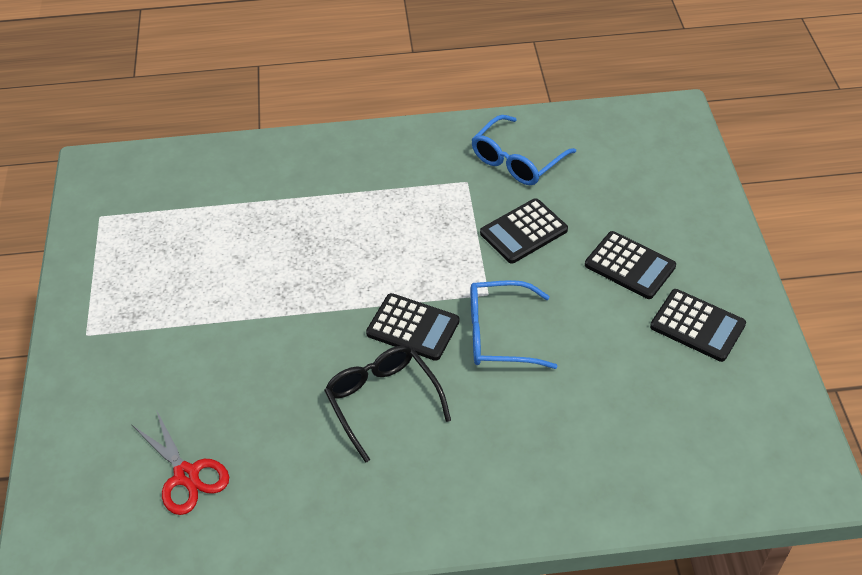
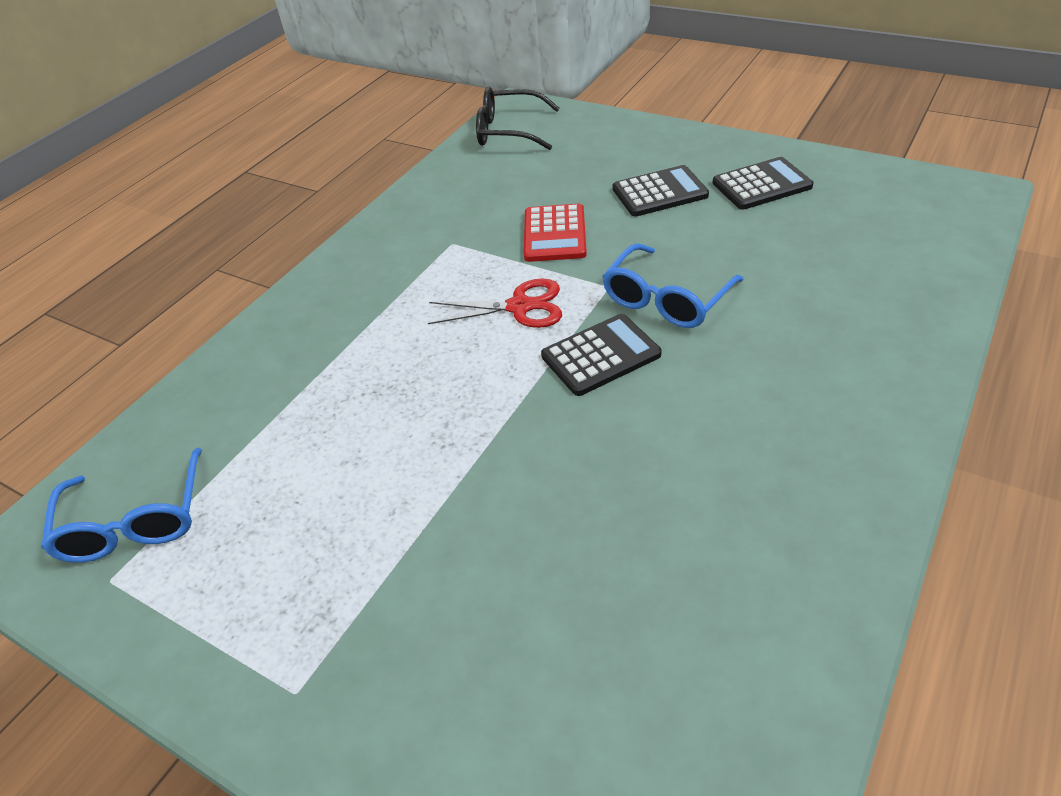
camera: 50 degrees left, 5 degrees down
red scissors [132,410,229,515] -> red scissors moved to [428,279,562,328]
black glasses [324,345,451,463] -> black glasses moved to [476,87,560,150]
blue glasses [471,115,576,185] -> blue glasses moved to [41,447,202,563]
black calculator [480,198,568,264] -> red calculator [524,204,587,262]

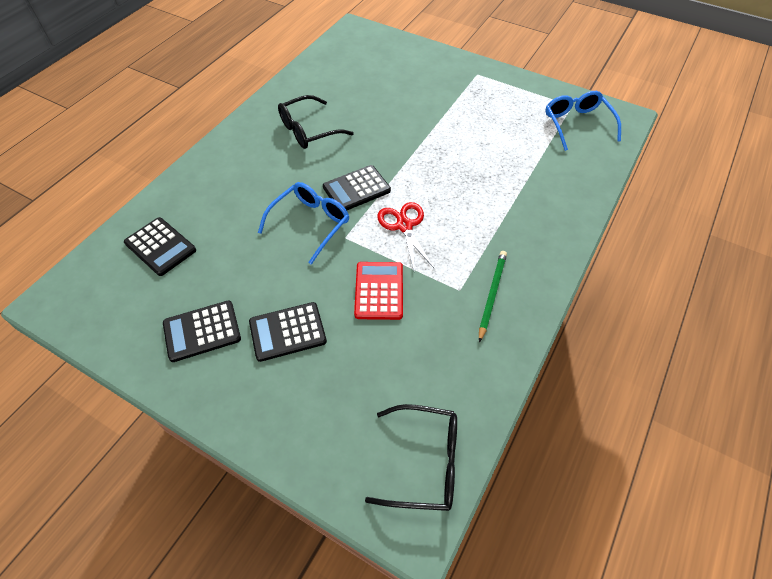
camera: 175 degrees right, 10 degrees up
red scissors [428,279,562,328] -> red scissors turned 75 degrees clockwise [377,202,434,270]
none -> black calculator [124,217,196,276]
none -> black glasses [278,95,354,149]
none -> green pencil [479,251,507,343]

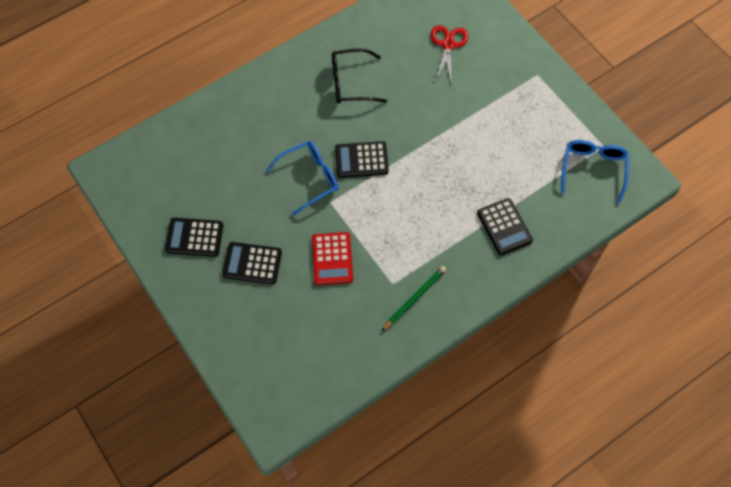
camera: 25 degrees right, 10 degrees up
black calculator [124,217,196,276] -> black calculator moved to [477,198,533,255]
red calculator [354,262,403,320] -> red calculator turned 150 degrees clockwise [312,232,353,285]
black glasses [365,404,457,511] -> none
red scissors [377,202,434,270] -> red scissors moved to [431,25,468,85]

